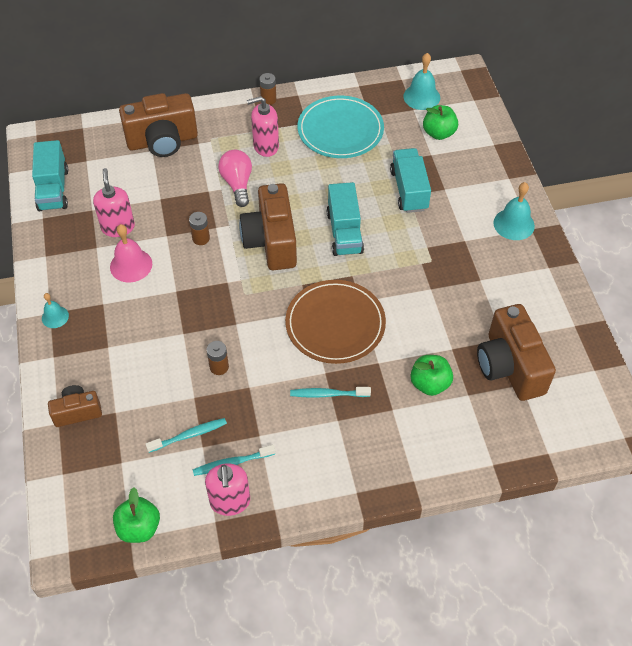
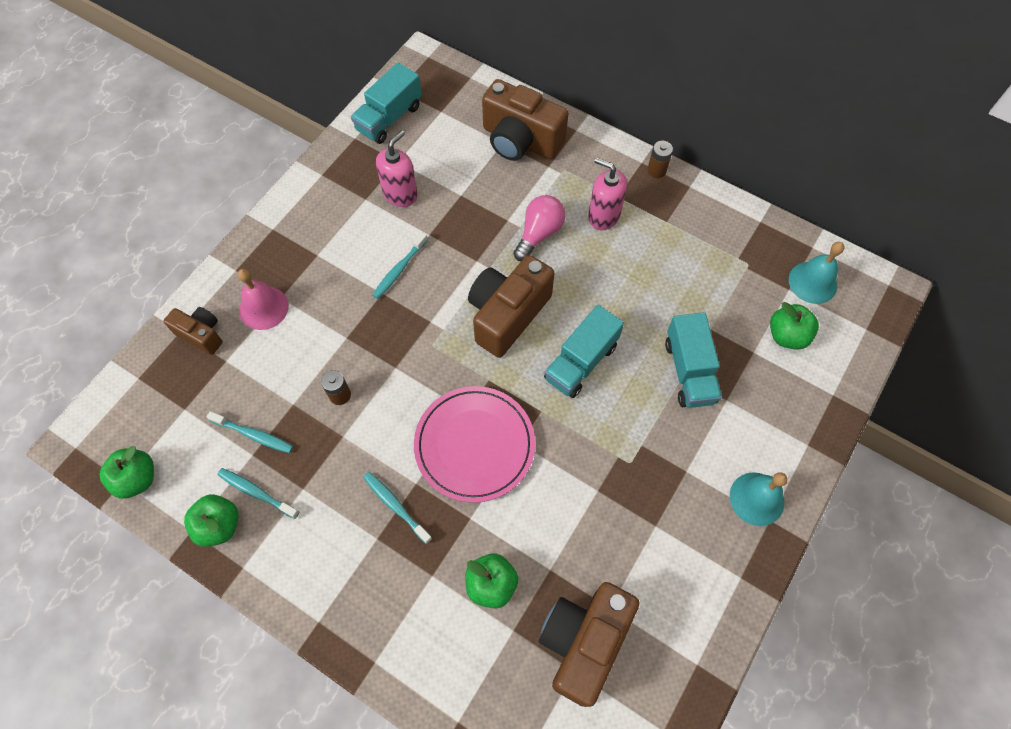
camera: 45 degrees right, 10 degrees up
turquoise bell [42,293,69,328] -> none
pink bell [110,224,152,282] -> pink bell moved to [238,269,289,330]
brown battery [189,212,210,245] -> none
pink soap dispenser [205,463,250,516] -> green apple [184,494,239,547]
brown plate [285,280,386,364] -> pink plate [414,386,535,503]
turquoise plate [298,96,384,158] -> none
turquoise truck [390,148,431,213] -> turquoise truck turned 135 degrees clockwise [665,312,722,408]
none -> turquoise toothbrush [372,232,428,299]

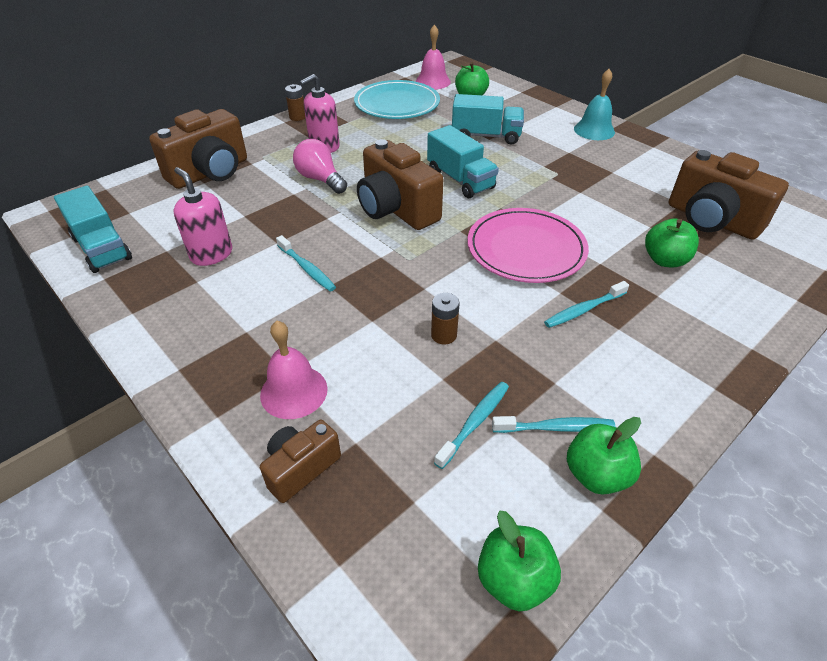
camera: 75 degrees left, 20 degrees down
turquoise toothbrush [217,468,299,519] -> turquoise toothbrush turned 135 degrees counterclockwise [492,416,616,433]
turquoise bell [789,242,845,304] -> pink bell [415,24,451,89]
none -> turquoise plate [354,80,440,119]

